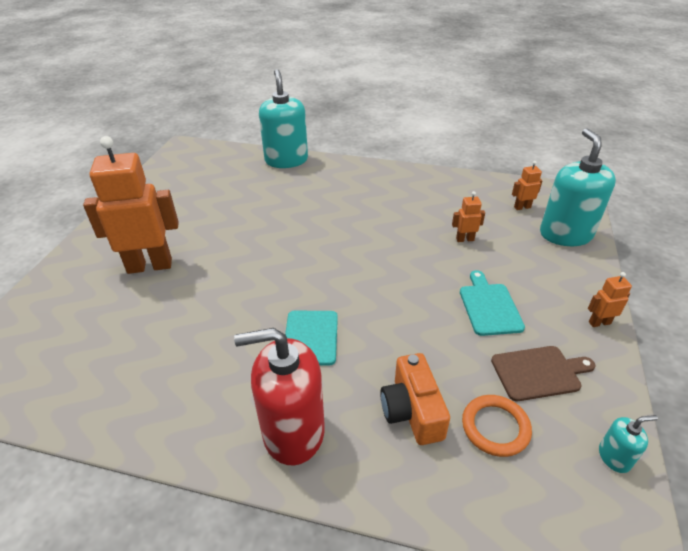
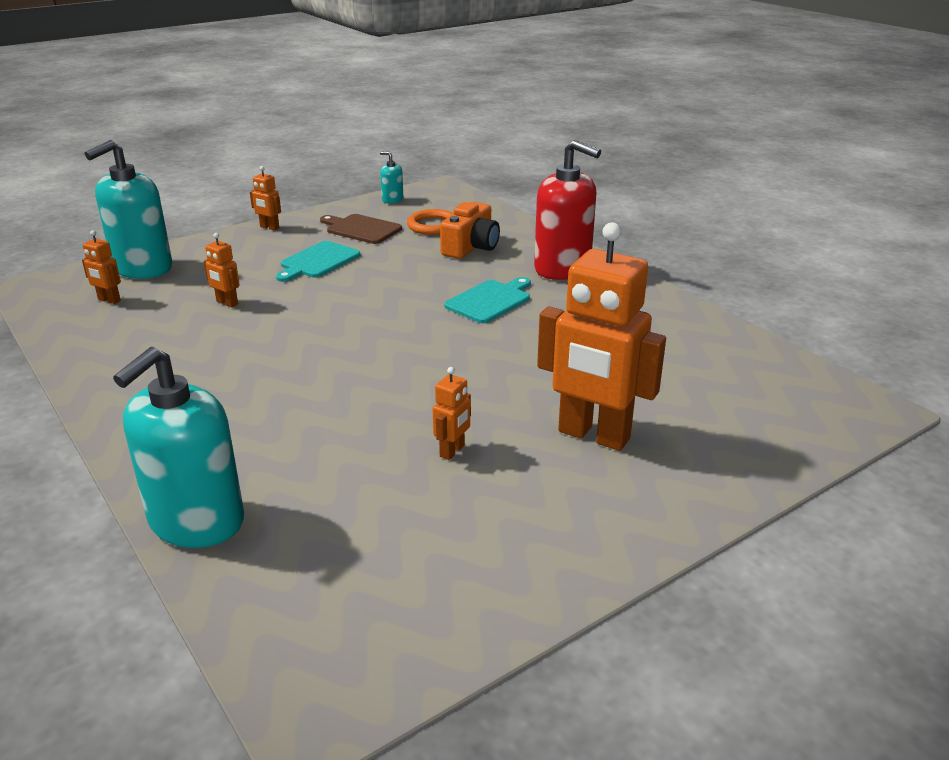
camera: 140 degrees left, 10 degrees down
none -> orange robot [433,367,471,460]

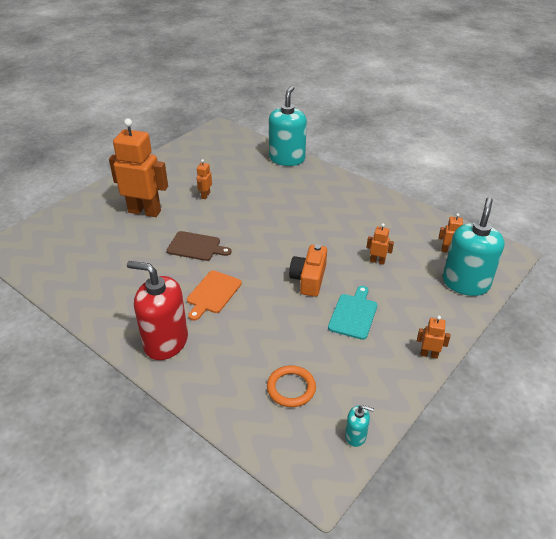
camera: 165 degrees right, 10 degrees up
brown cutting board [320,214,402,244] -> brown cutting board moved to [167,231,232,261]
orange camera [440,202,500,259] -> orange camera moved to [289,244,327,297]
turquoise cutting board [444,277,531,323] -> orange cutting board [187,270,242,321]

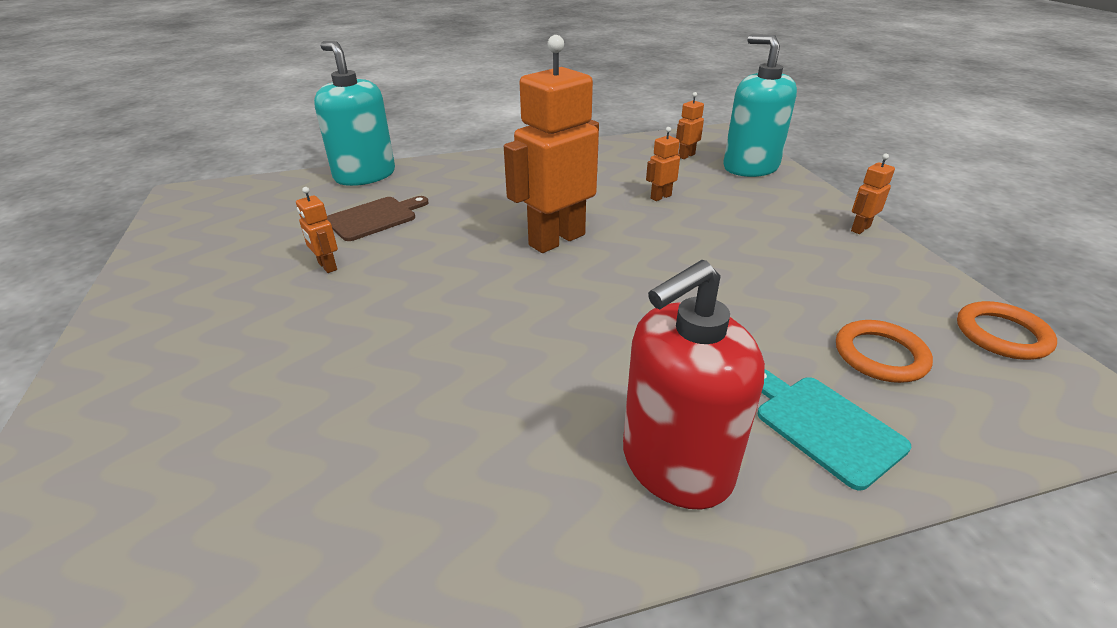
camera: 55 degrees left, 5 degrees down
orange robot [109,118,168,217] -> orange robot moved to [504,35,599,253]
brown cutting board [167,231,232,261] -> brown cutting board moved to [327,196,428,241]
orange cutting board [187,270,242,321] -> none
orange camera [289,244,327,297] -> none
turquoise cutting board [328,286,377,340] -> turquoise cutting board moved to [757,369,911,490]
turquoise soap dispenser [345,405,374,447] -> orange ring [957,301,1057,360]

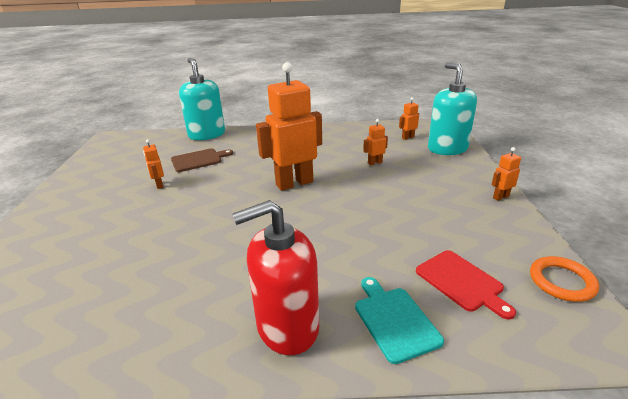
camera: 15 degrees right, 5 degrees down
orange ring [836,320,933,383] -> red cutting board [416,250,516,319]

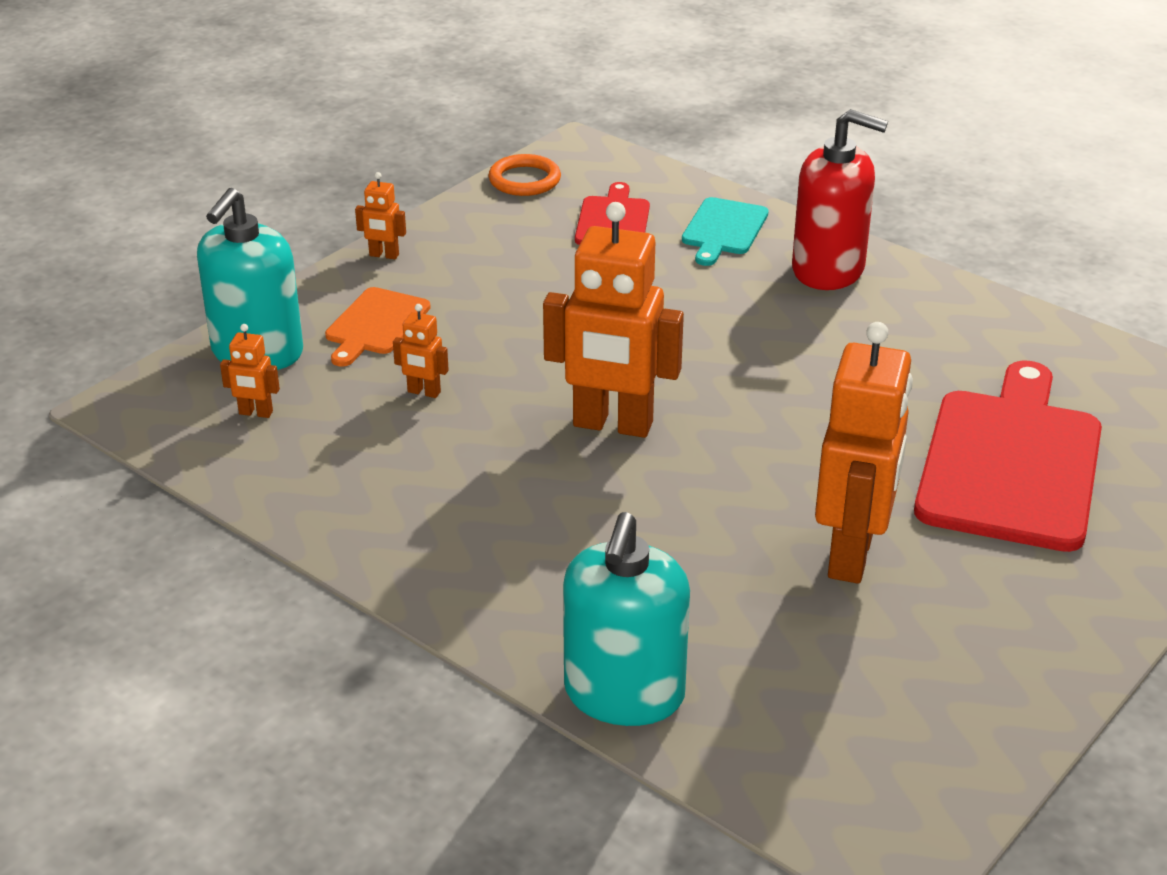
camera: 140 degrees left, 5 degrees up
orange robot [143,139,164,189] -> orange robot [815,322,913,584], size x2.36
brown cutting board [171,148,233,172] -> none
none -> orange cutting board [325,287,431,367]
none -> red cutting board [914,360,1102,552]

